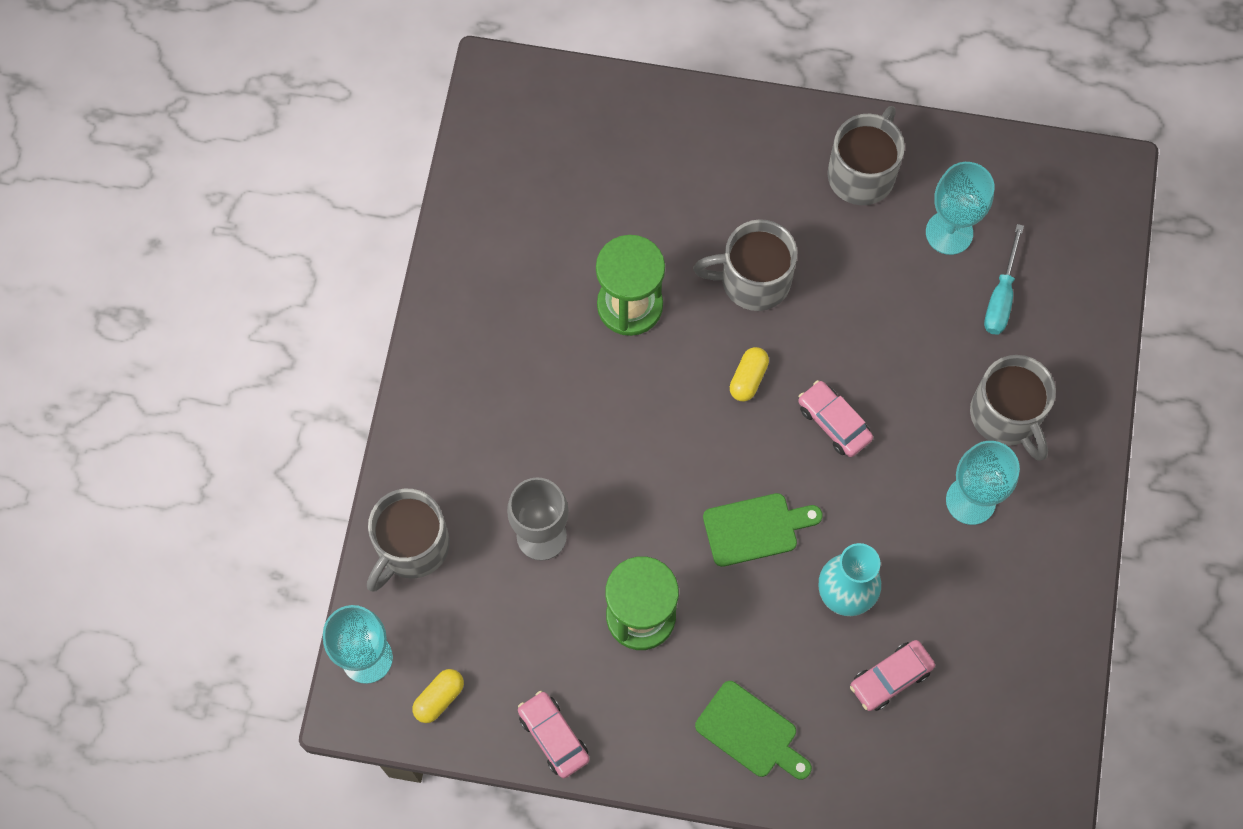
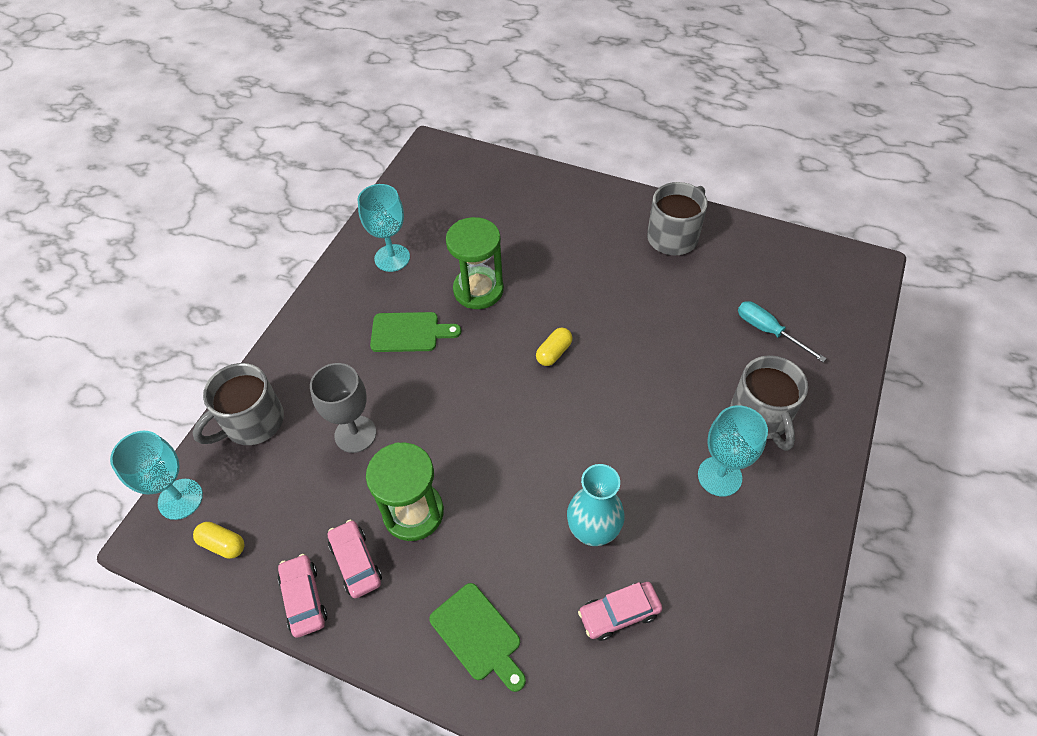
camera: 15 degrees right, 15 degrees down
yellow capsule [412,669,464,723] -> yellow capsule turned 60 degrees clockwise [193,522,244,559]
grey mug [693,219,797,311] -> none
green cutting board [703,493,823,567] -> green cutting board moved to [370,312,461,352]
pink car [798,380,873,457] -> pink car moved to [328,520,382,598]
turquoise goblet [926,162,994,255] -> turquoise goblet moved to [358,184,410,272]
turquoise screwdriver [984,224,1024,335] -> turquoise screwdriver turned 105 degrees clockwise [738,301,827,362]

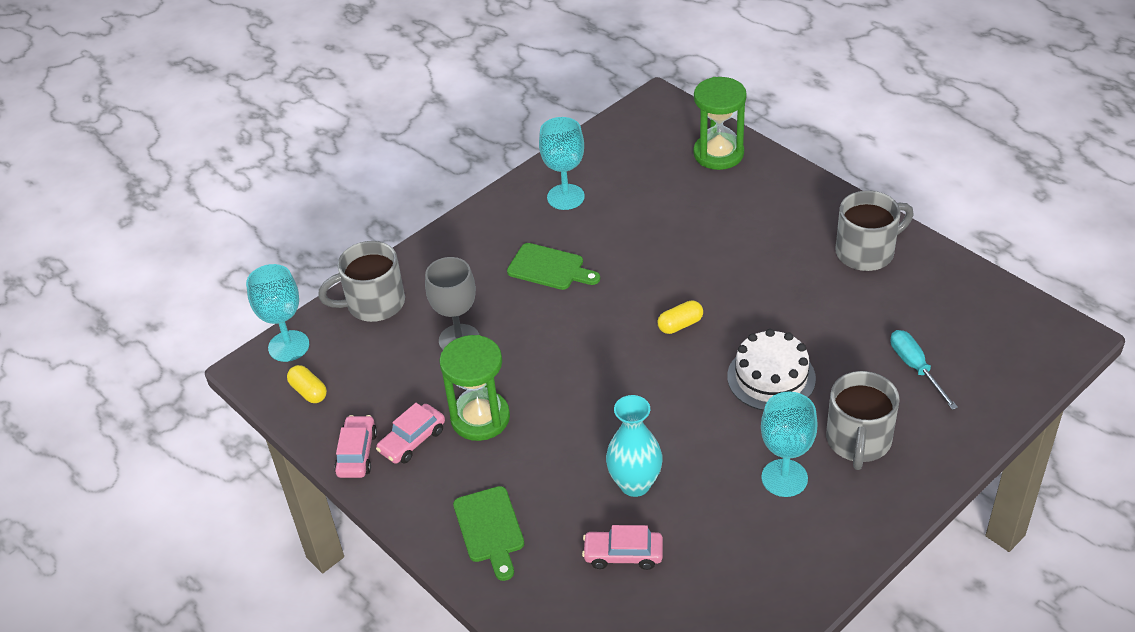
camera: 25 degrees right, 10 degrees down
pink car [328,520,382,598] -> pink car turned 135 degrees counterclockwise [376,403,445,464]
green hourglass [446,217,504,309] -> green hourglass moved to [693,77,747,170]
none -> white cake [727,329,816,411]

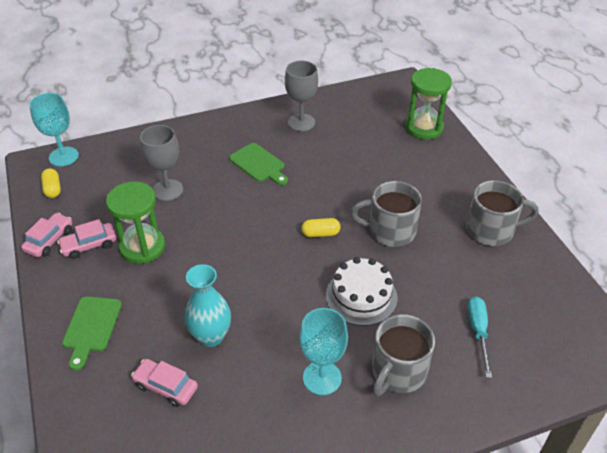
camera: 20 degrees right, 0 degrees up
grey mug [318,241,405,322] -> grey mug moved to [350,181,422,247]
turquoise goblet [539,117,585,210] -> grey goblet [285,61,318,132]

